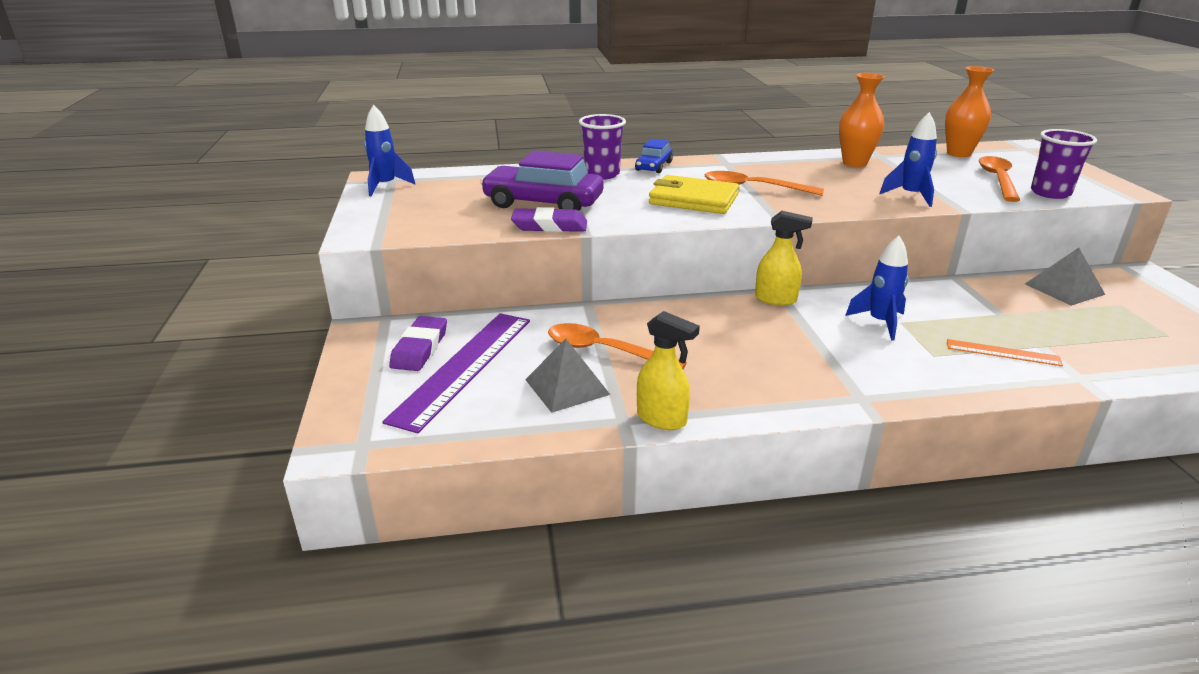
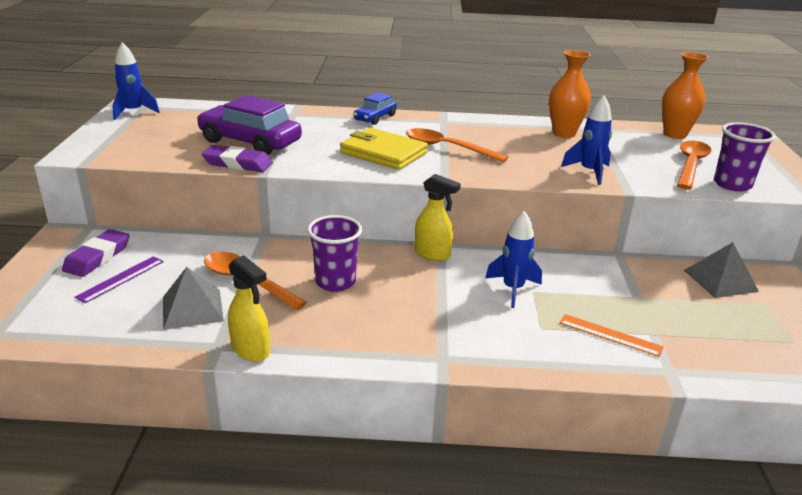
camera: 10 degrees right, 0 degrees up
purple ruler [382,313,530,433] -> purple ruler [75,256,164,303], size x0.50
purple cup [579,114,626,180] -> purple cup moved to [307,215,362,292]

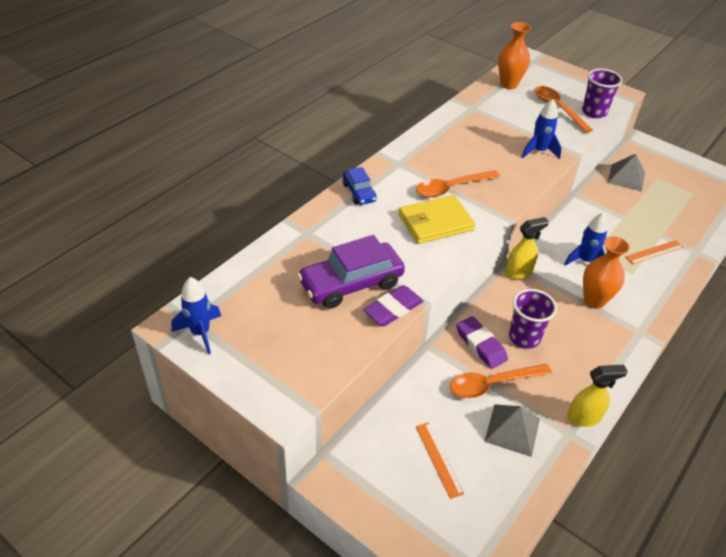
camera: 55 degrees left, 15 degrees up
purple eraser [62,229,130,277] -> purple eraser moved to [456,316,508,369]
purple ruler [75,256,164,303] -> orange ruler [416,422,464,499]
orange vase [549,50,591,138] -> orange vase moved to [583,236,630,309]

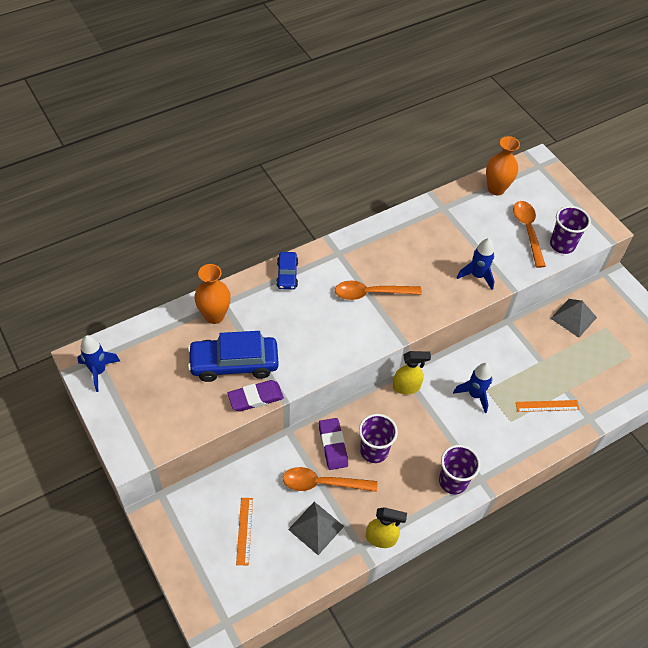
camera: 20 degrees right, 10 degrees up
purple car [297,235,405,309] -> blue car [188,331,279,382]
yellow wallet [399,195,476,244] -> none
orange vase [583,236,630,309] -> orange vase moved to [194,264,231,324]
none -> purple cup [439,445,481,494]

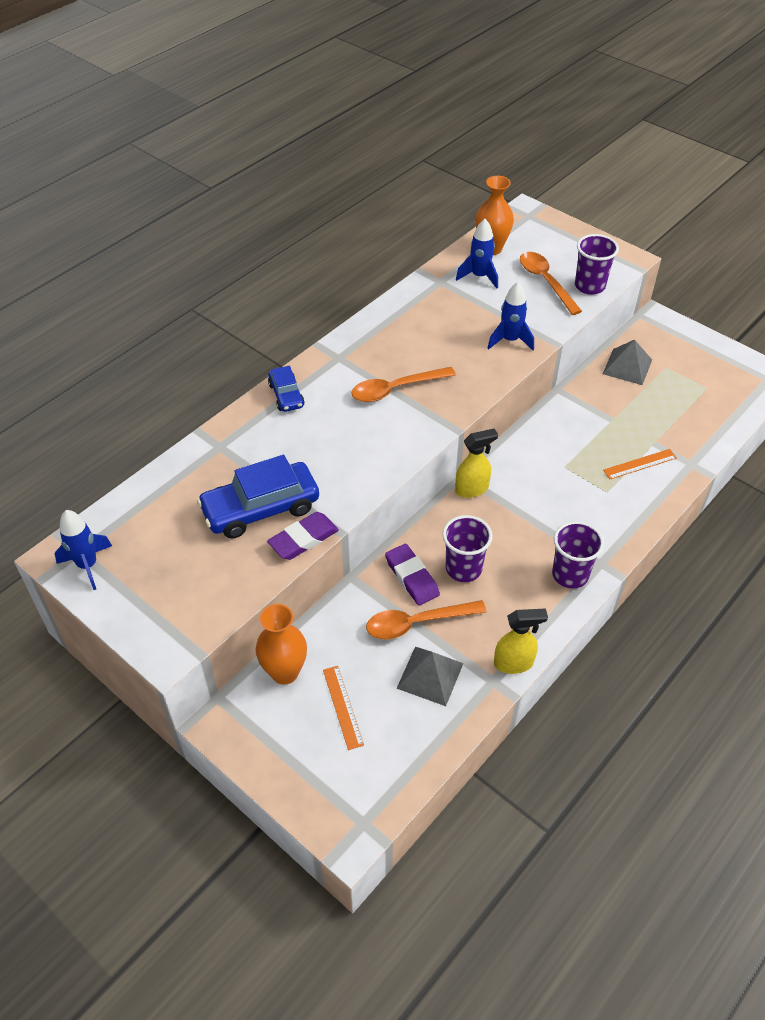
camera: 15 degrees left, 5 degrees down
orange vase [194,264,231,324] -> orange vase moved to [256,604,307,685]
blue rocket [453,363,492,413] -> blue rocket moved to [456,219,498,289]

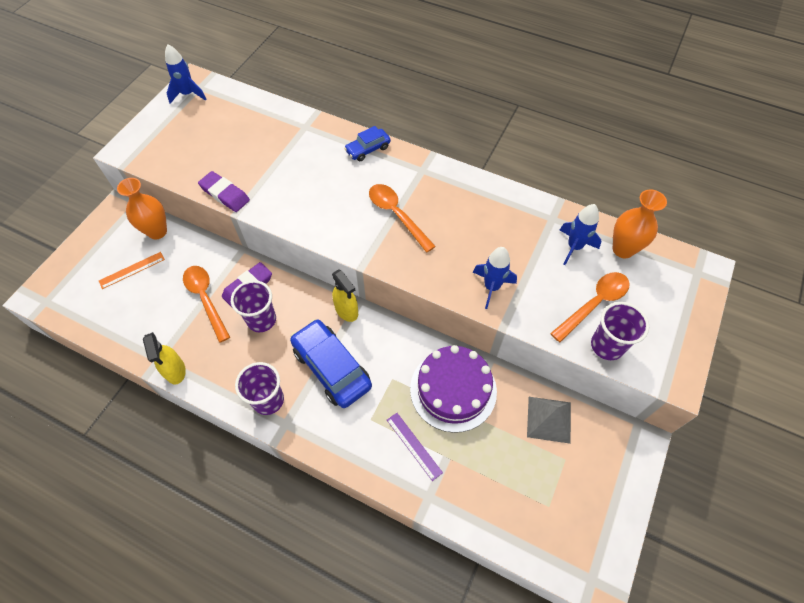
camera: 75 degrees right, 10 degrees up
blue car [197,455,319,538] -> blue car moved to [290,319,372,408]
grey pyramid [396,647,463,706] -> none
orange ruler [603,449,677,479] -> purple ruler [387,413,443,481]
none -> purple cake [410,345,497,433]

